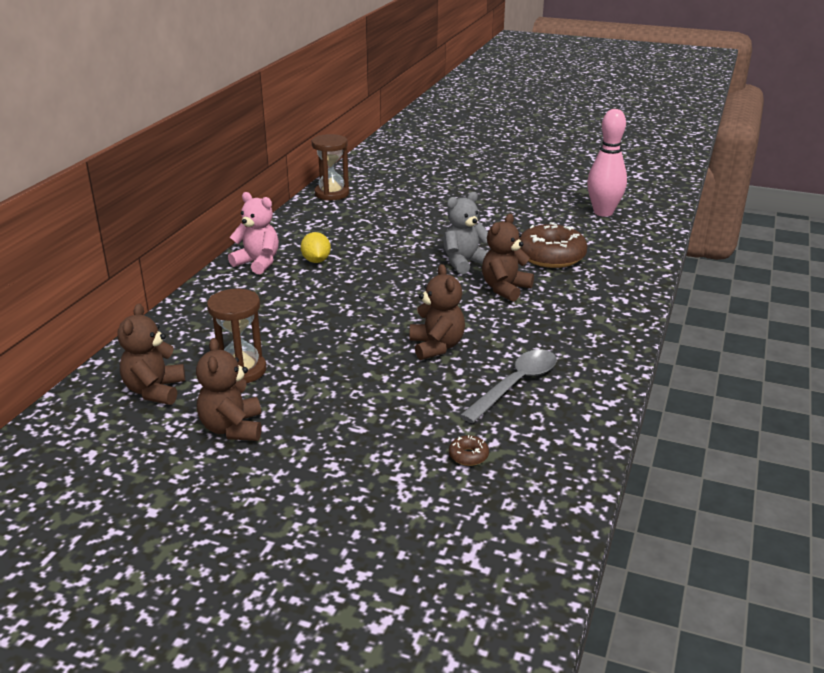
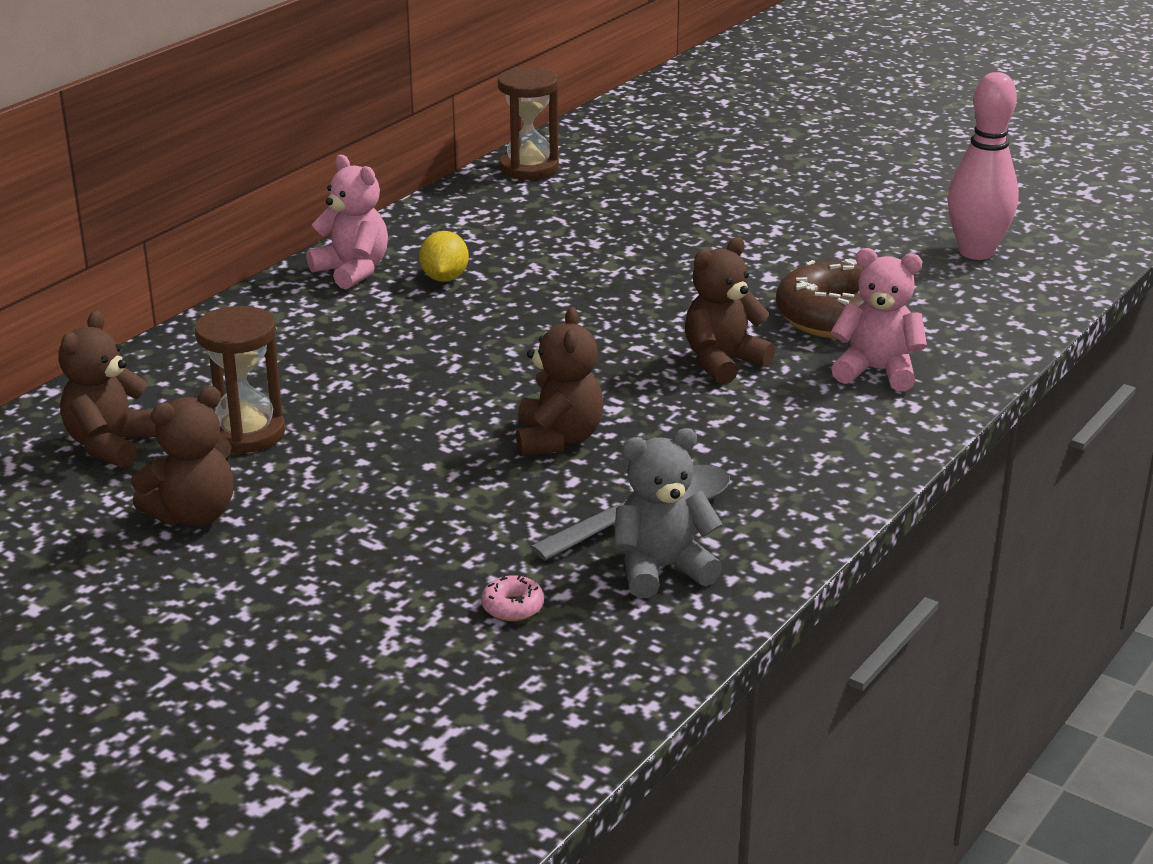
camera: 15 degrees right, 0 degrees up
brown teddy bear [196,338,261,441] -> brown teddy bear turned 135 degrees counterclockwise [131,386,233,526]
grey teddy bear [443,192,488,274] -> grey teddy bear moved to [614,428,722,598]
brown donut [449,435,489,466] -> pink donut [481,575,544,621]
none -> pink teddy bear [831,248,927,391]

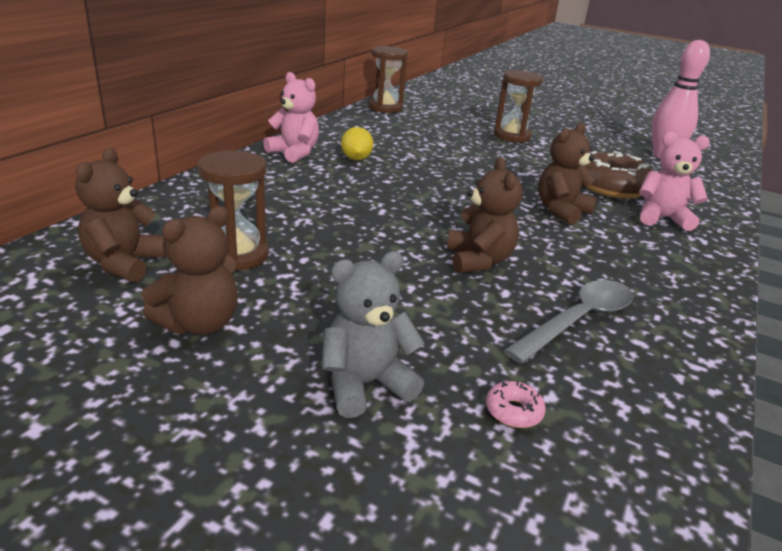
camera: 10 degrees left, 0 degrees up
grey teddy bear [614,428,722,598] -> grey teddy bear moved to [322,251,425,418]
none -> brown hourglass [494,70,543,143]

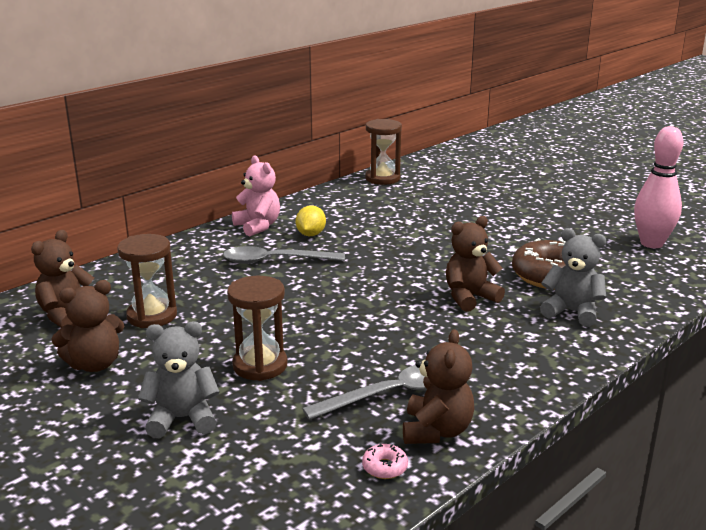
camera: 20 degrees right, 5 degrees down
brown teddy bear [447,158,523,273] -> brown teddy bear moved to [403,329,474,444]
pink donut [486,381,546,428] -> pink donut moved to [362,443,408,479]
brown hourglass [494,70,543,143] -> brown hourglass moved to [227,276,288,381]
pink teddy bear [639,132,710,231] -> grey teddy bear [540,228,606,327]
none -> grey spoon [223,246,345,264]

